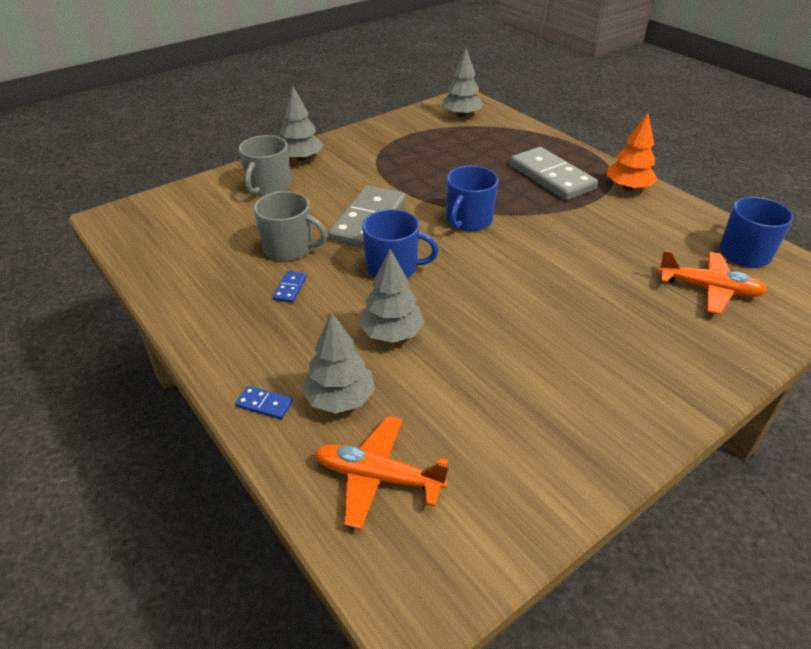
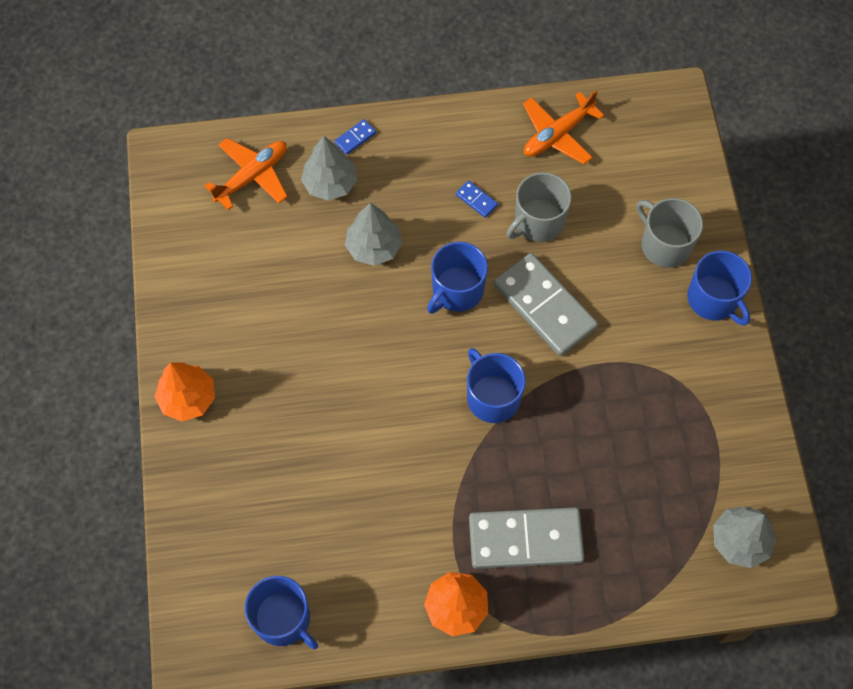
camera: 120 degrees right, 25 degrees up
grey tree [280,87,323,161] -> blue mug [687,251,752,326]
orange plane [657,250,768,315] -> orange plane moved to [523,90,604,164]
none -> orange tree [155,362,215,422]

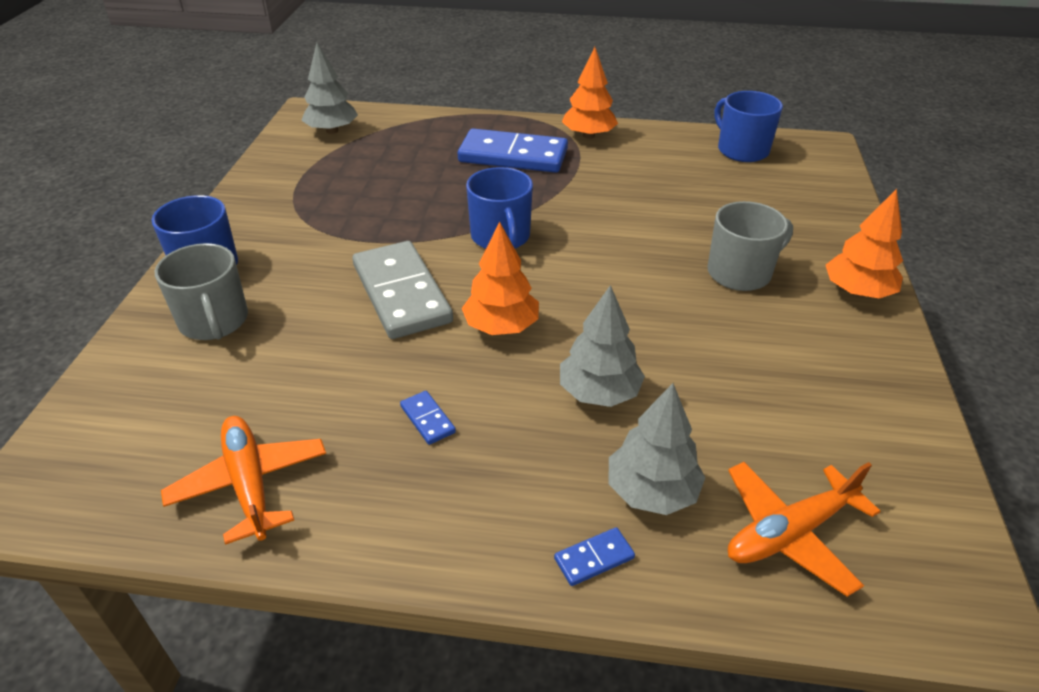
camera: 165 degrees left, 25 degrees down
blue mug [427,242,488,314] -> orange tree [462,222,539,335]
grey domino [469,507,584,569] -> blue domino [458,128,568,173]
grey mug [507,172,572,242] -> grey mug moved to [707,201,793,291]
orange plane [523,90,604,164] -> orange plane turned 90 degrees counterclockwise [161,416,326,545]

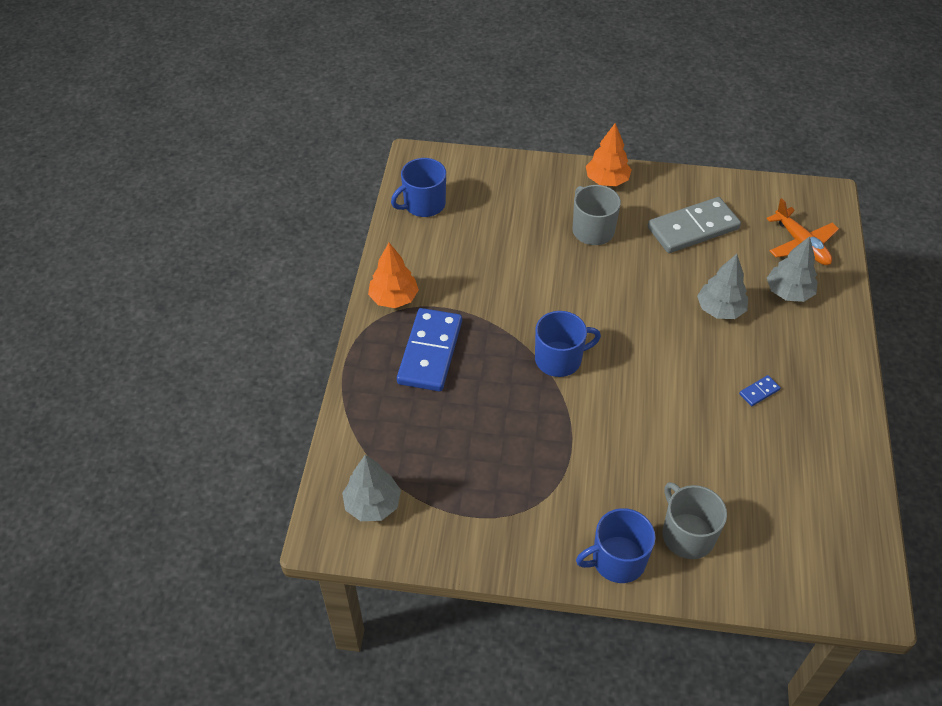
camera: 90 degrees left, 10 degrees up
grey mug [155,243,248,340] -> grey mug turned 90 degrees counterclockwise [663,482,727,559]
orange plane [161,416,326,545] -> none
grey domino [353,241,453,339] -> grey domino moved to [648,197,741,253]
orange tree [462,222,539,335] -> none
blue domino [554,527,635,586] -> none

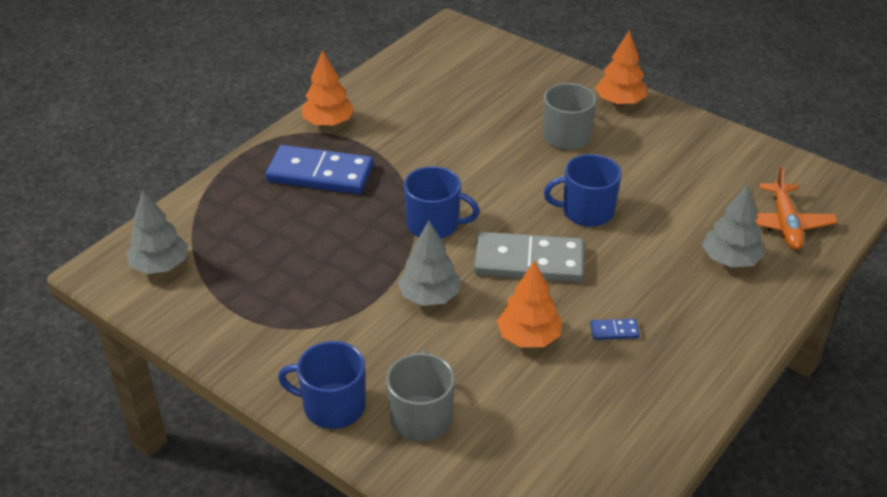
camera: 30 degrees right, 10 degrees down
blue mug [391,158,446,217] -> blue mug moved to [544,154,622,227]
blue domino [397,308,462,391] -> blue domino turned 60 degrees clockwise [266,145,373,194]
grey domino [648,197,741,253] -> grey domino moved to [474,232,584,282]
grey tree [697,254,748,319] -> grey tree moved to [398,221,460,306]
none -> orange tree [497,260,562,348]

